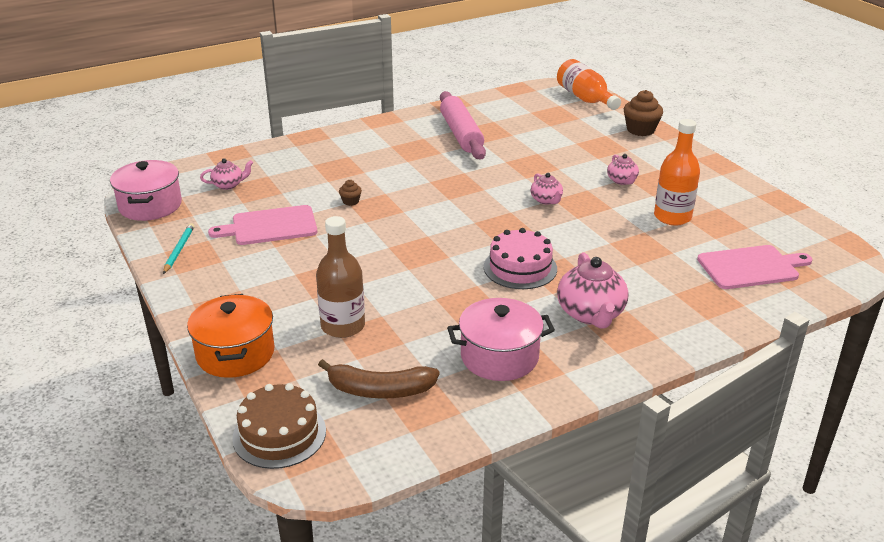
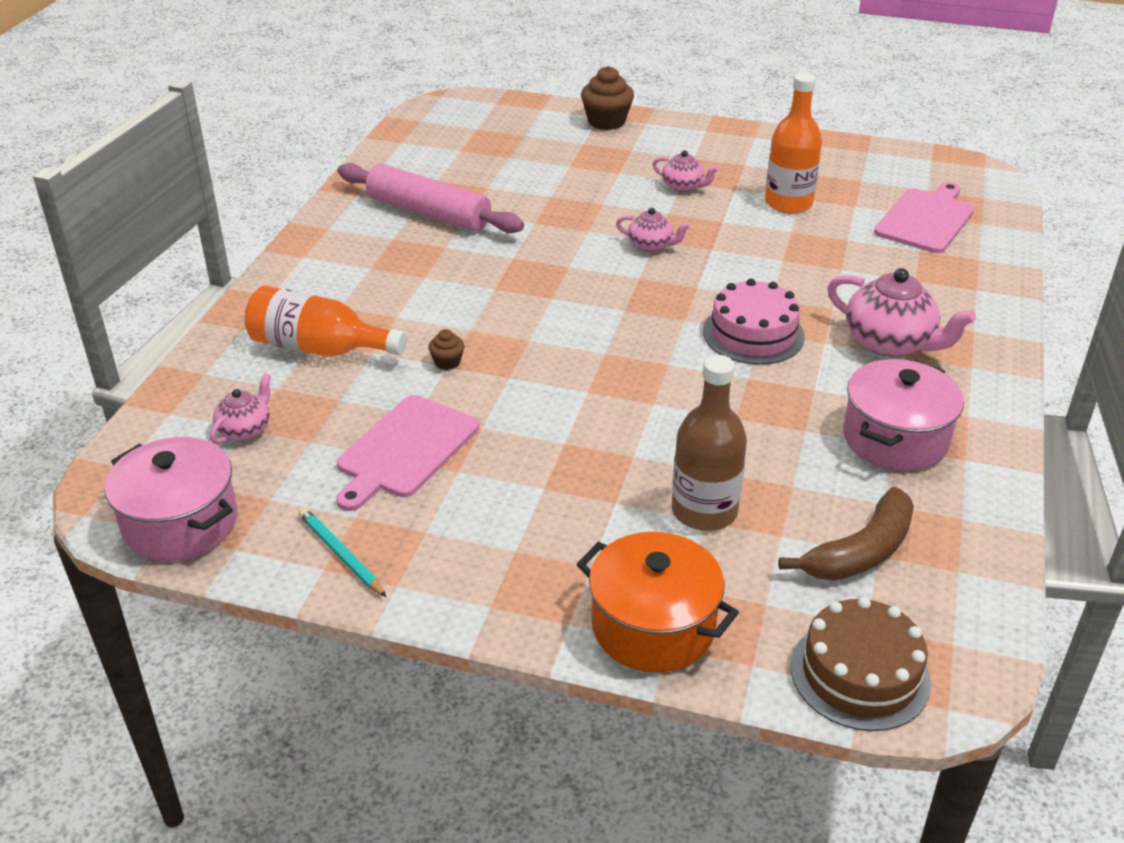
camera: 45 degrees left, 5 degrees up
orange bottle [557,59,621,110] -> orange bottle moved to [245,285,407,357]

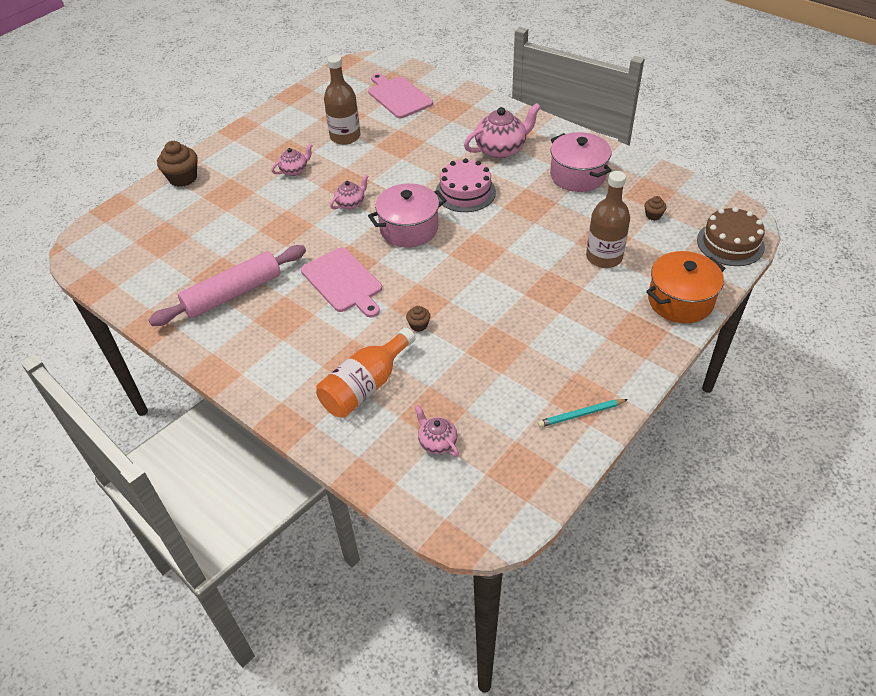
camera: 65 degrees left, 10 degrees up
pink pot [105,437,238,561] -> pink pot moved to [368,183,447,248]
pink cutting board [336,395,479,511] -> pink cutting board moved to [301,247,382,317]
orange bottle [765,73,822,213] -> brown bottle [324,55,360,145]
brown banana [779,487,914,581] -> brown cupcake [644,196,667,220]

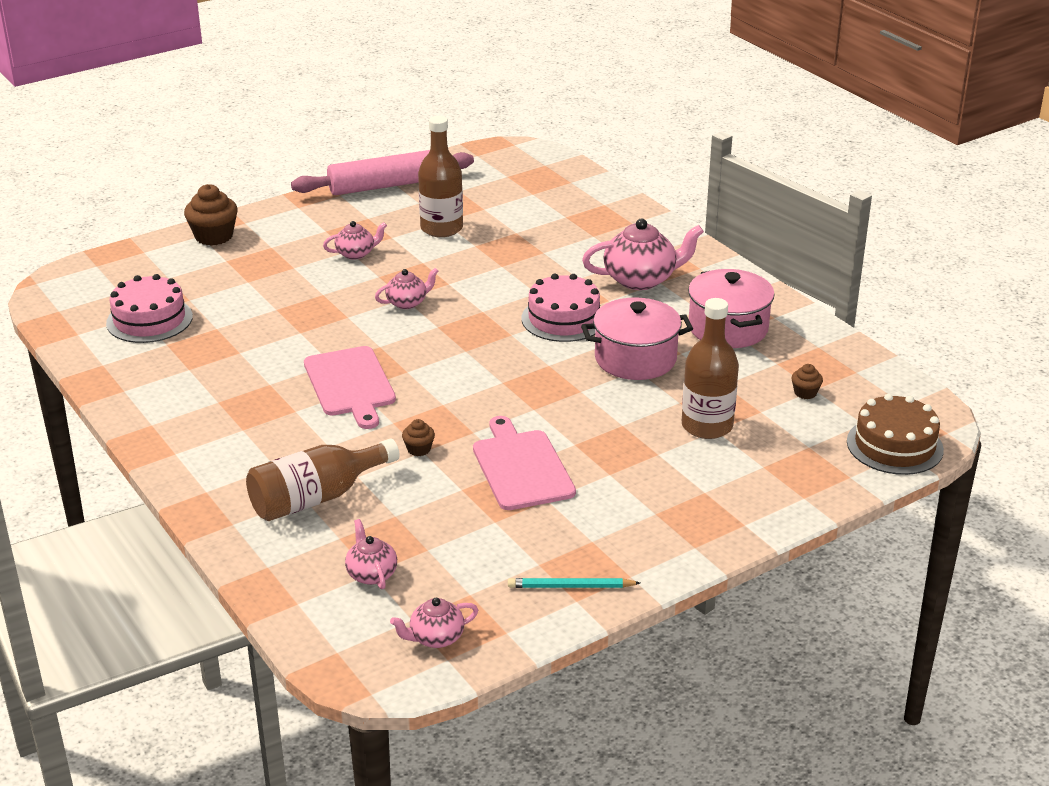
camera: 15 degrees right, 15 degrees down
pink rolling pin [149,245,306,326] -> pink rolling pin moved to [291,150,474,195]
orange bottle [316,328,415,418] -> brown bottle [246,439,400,521]
pink cutting board [368,73,433,118] -> pink cutting board moved to [473,416,576,510]
pink pot [368,183,447,248] -> pink pot moved to [581,297,693,380]
orange pot [646,251,726,323] -> none
none -> pink cake [106,274,193,343]
none -> pink teapot [390,598,478,648]

